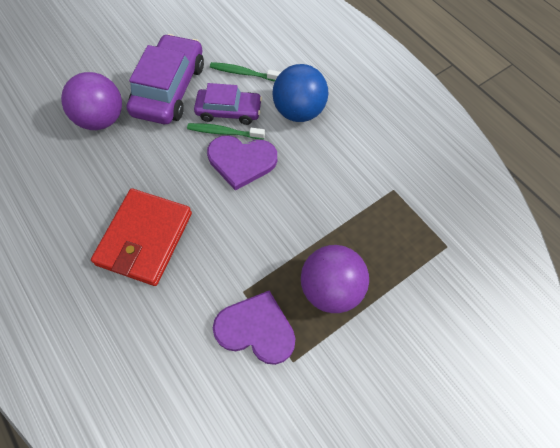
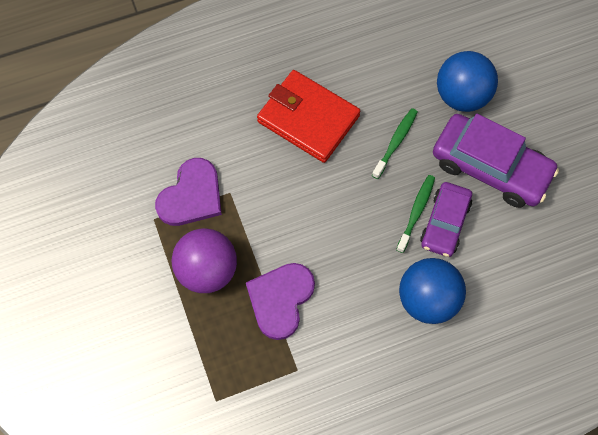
camera: 105 degrees right, 5 degrees up
purple ball [61,72,122,130] -> blue ball [437,51,498,112]
purple heart [207,136,277,191] -> purple heart moved to [246,263,315,340]
green toothbrush [210,62,281,82] -> green toothbrush moved to [372,108,418,179]

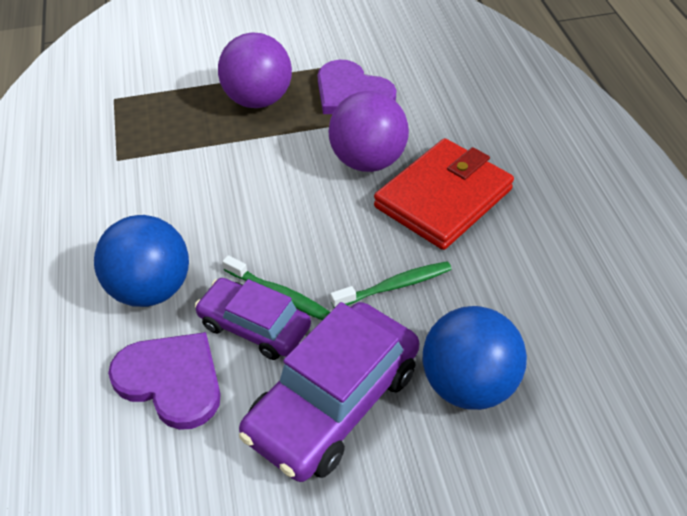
camera: 100 degrees right, 20 degrees down
purple heart [246,263,315,340] -> purple heart moved to [108,332,221,430]
green toothbrush [372,108,418,179] -> green toothbrush turned 60 degrees counterclockwise [330,261,452,308]
none -> purple ball [328,91,409,172]

